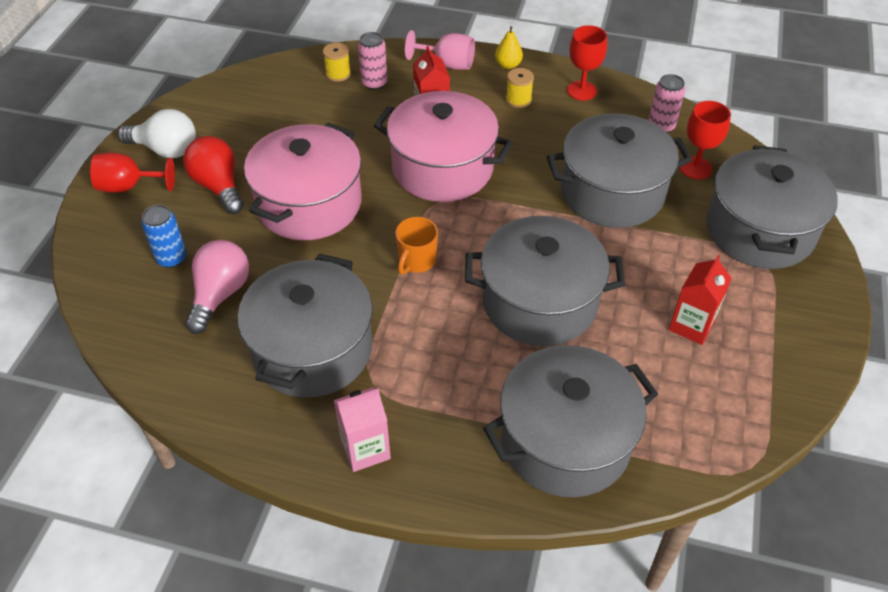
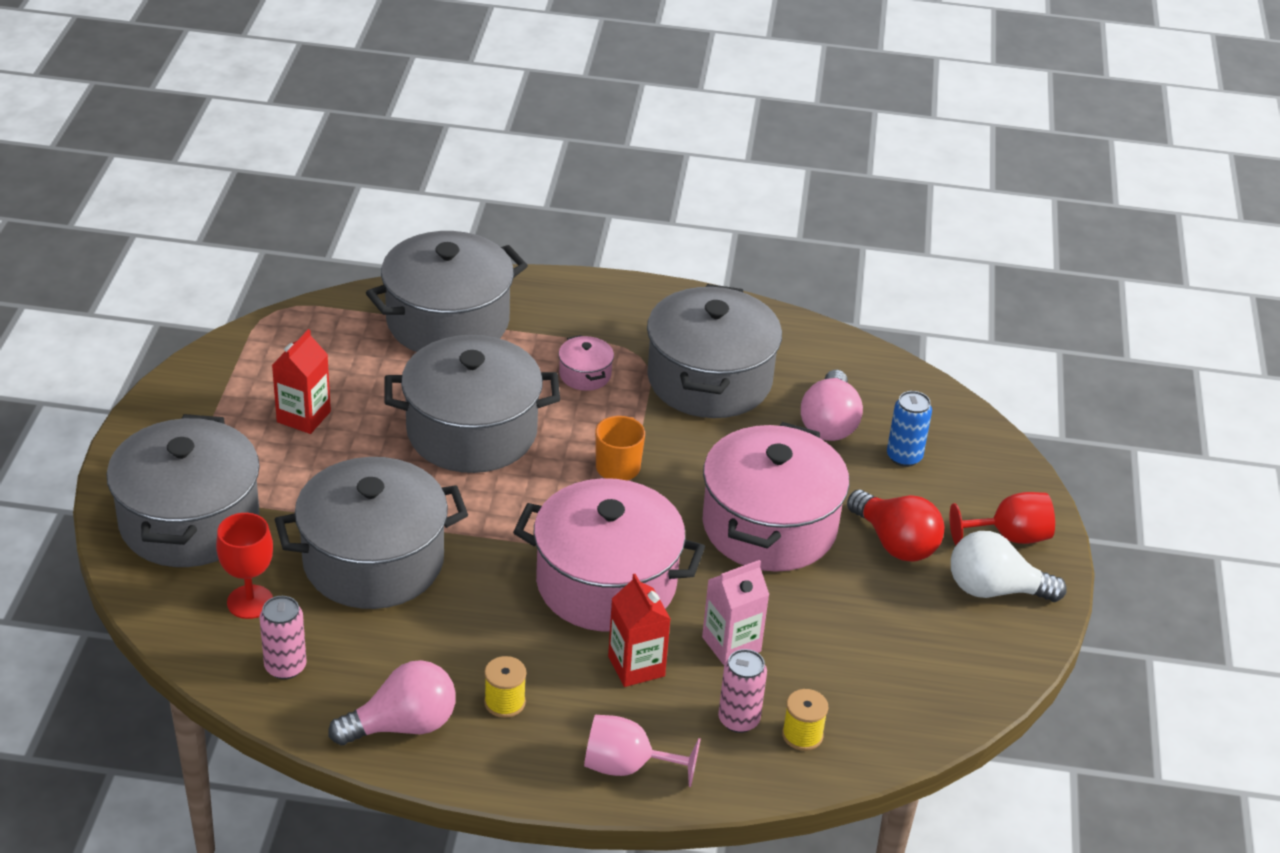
camera: 170 degrees right, 10 degrees down
pink carton [334,387,391,472] -> pink carton moved to [702,560,769,665]
yellow pear [495,26,523,69] -> none
red goblet [567,25,607,100] -> pink light bulb [328,660,456,745]
none -> pink pot [558,335,614,391]

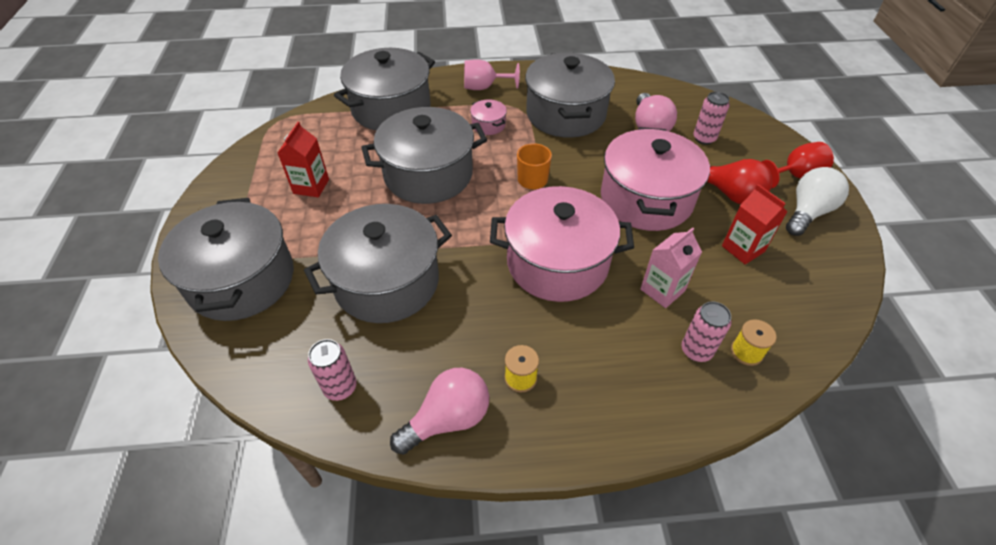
camera: 10 degrees left, 10 degrees up
red goblet [216,513,273,619] -> none
pink goblet [584,715,701,787] -> pink goblet moved to [464,59,520,90]
red carton [608,574,670,687] -> red carton moved to [722,184,788,265]
blue can [887,391,932,467] -> pink can [693,92,730,145]
white light bulb [951,531,1067,602] -> white light bulb turned 135 degrees clockwise [786,167,849,236]

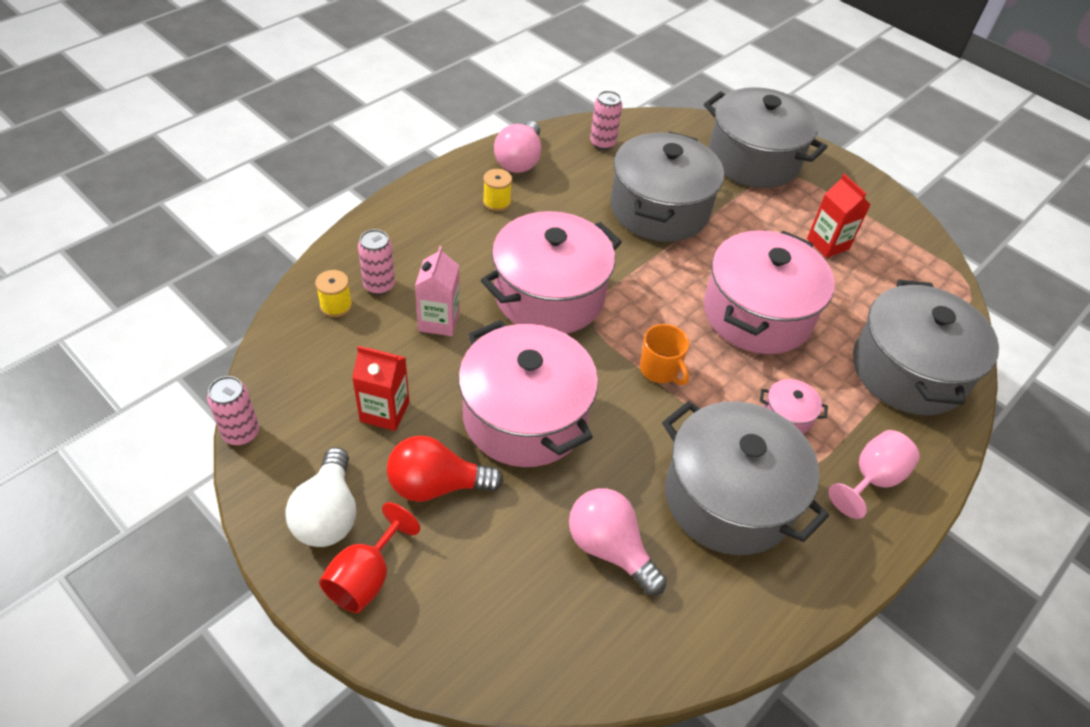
camera: 135 degrees right, 0 degrees up
grey pot [361,107,487,204] -> pink pot [704,230,835,354]
pink can [693,92,730,145] -> pink can moved to [207,376,259,446]

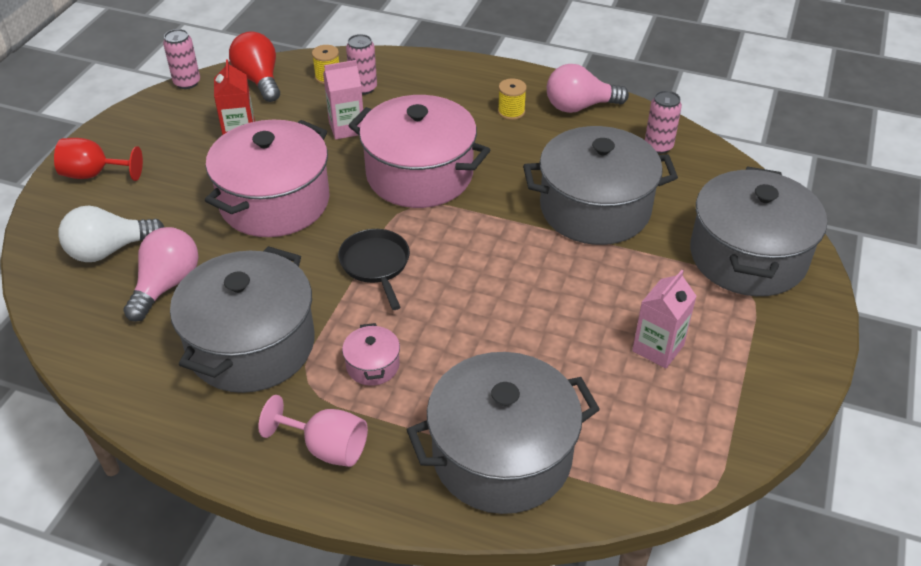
camera: 70 degrees right, 5 degrees down
white light bulb [285,447,356,547] -> white light bulb moved to [58,206,165,262]
red light bulb [387,436,503,502] -> red light bulb moved to [229,32,280,102]
orange mug [640,324,689,385] -> black pan [338,229,410,310]
pink pot [704,230,835,354] -> none
red carton [807,174,871,258] -> pink carton [632,270,697,368]

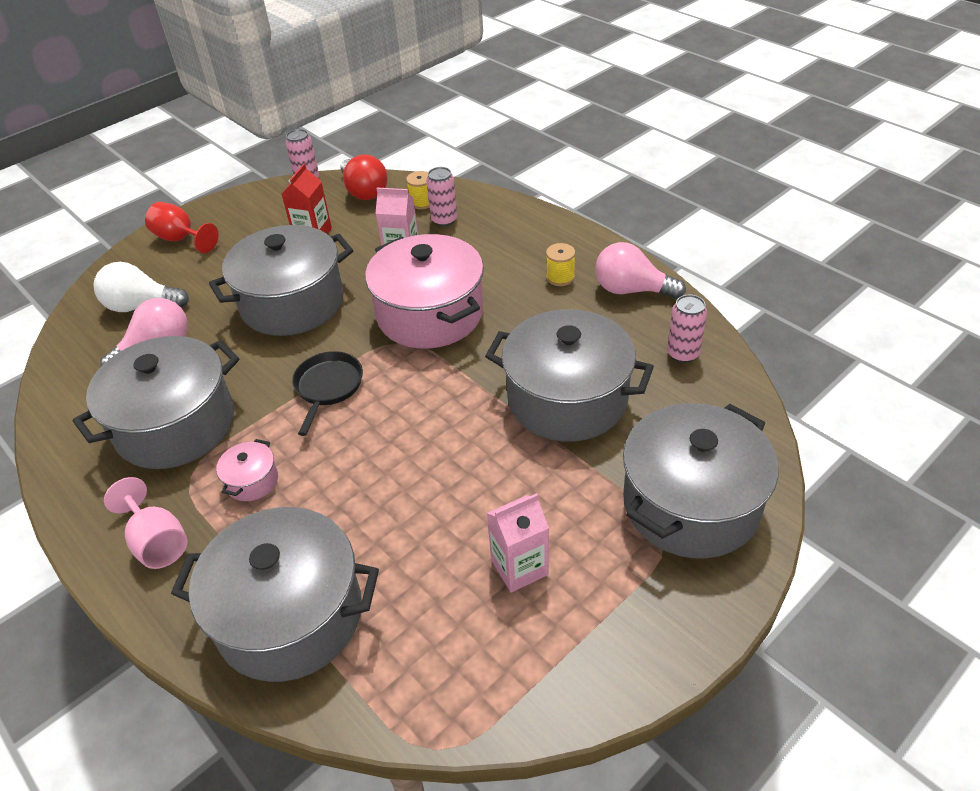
camera: 30 degrees right, 0 degrees up
pink pot [205,120,330,237] -> grey pot [209,225,353,336]
red light bulb [229,32,280,102] -> red light bulb turned 150 degrees clockwise [340,155,388,200]

